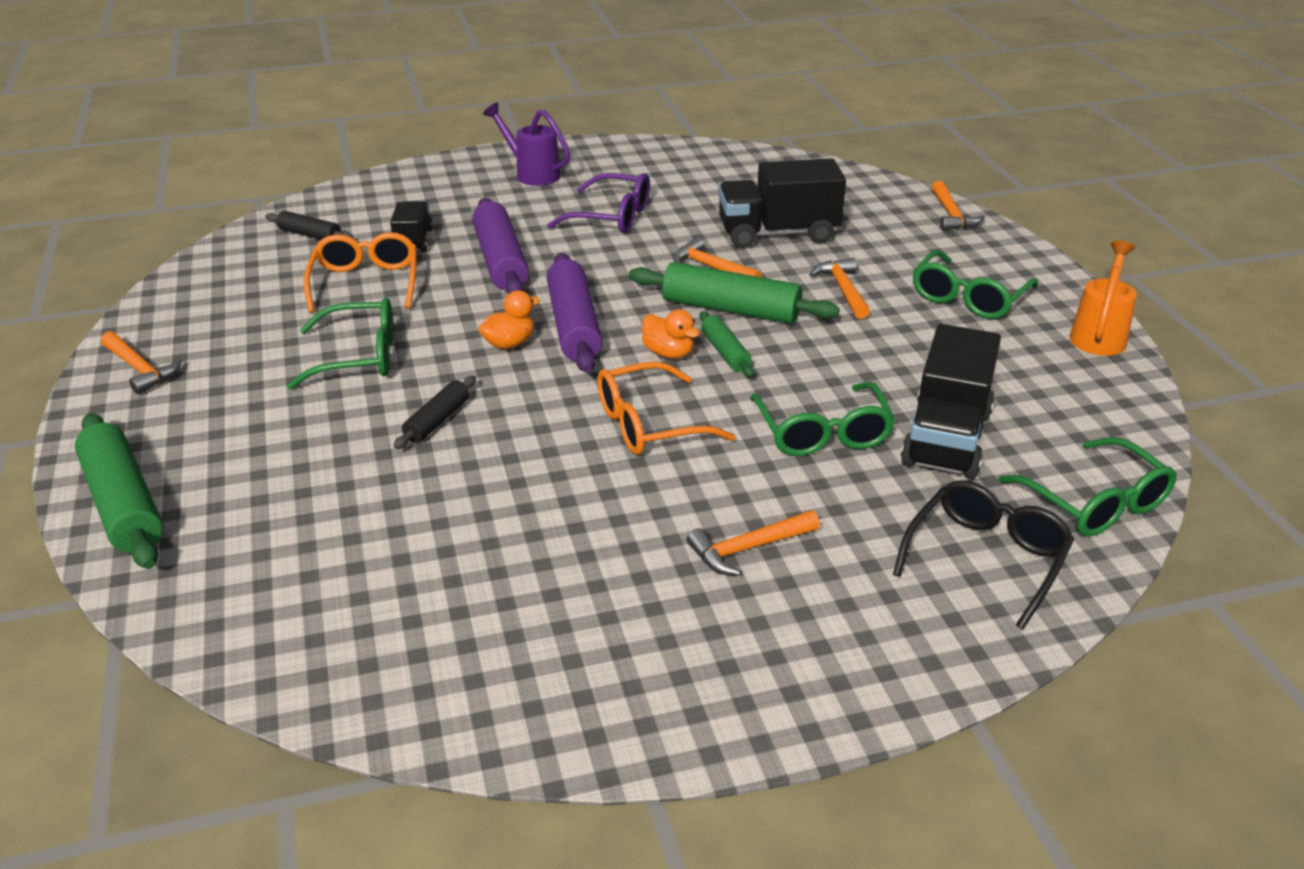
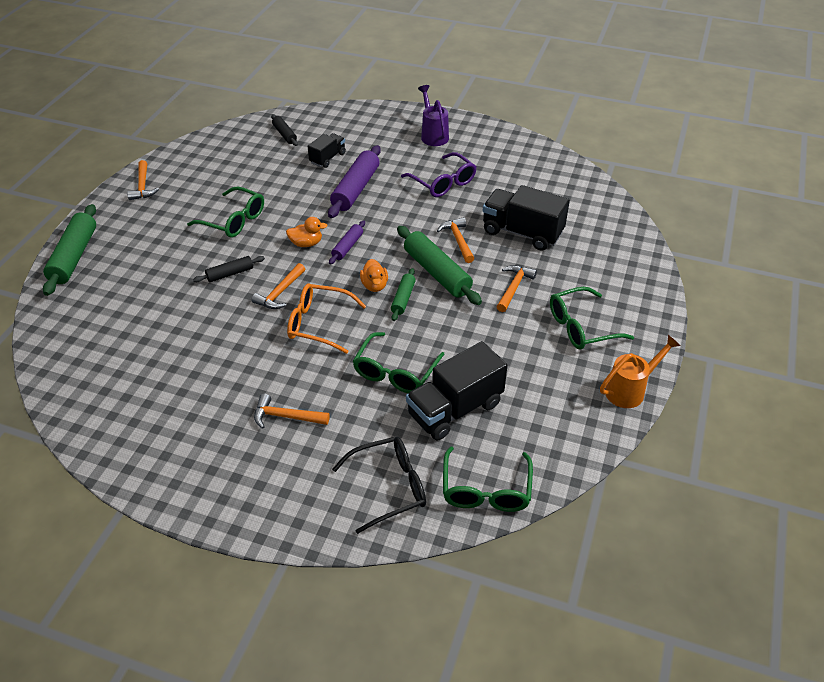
camera: 35 degrees right, 10 degrees up
orange glasses [304,232,416,313] -> none
purple rolling pin [547,253,603,373] -> purple rolling pin [329,221,365,265], size x0.54
orange hammer [931,181,985,231] -> orange hammer moved to [252,263,305,309]

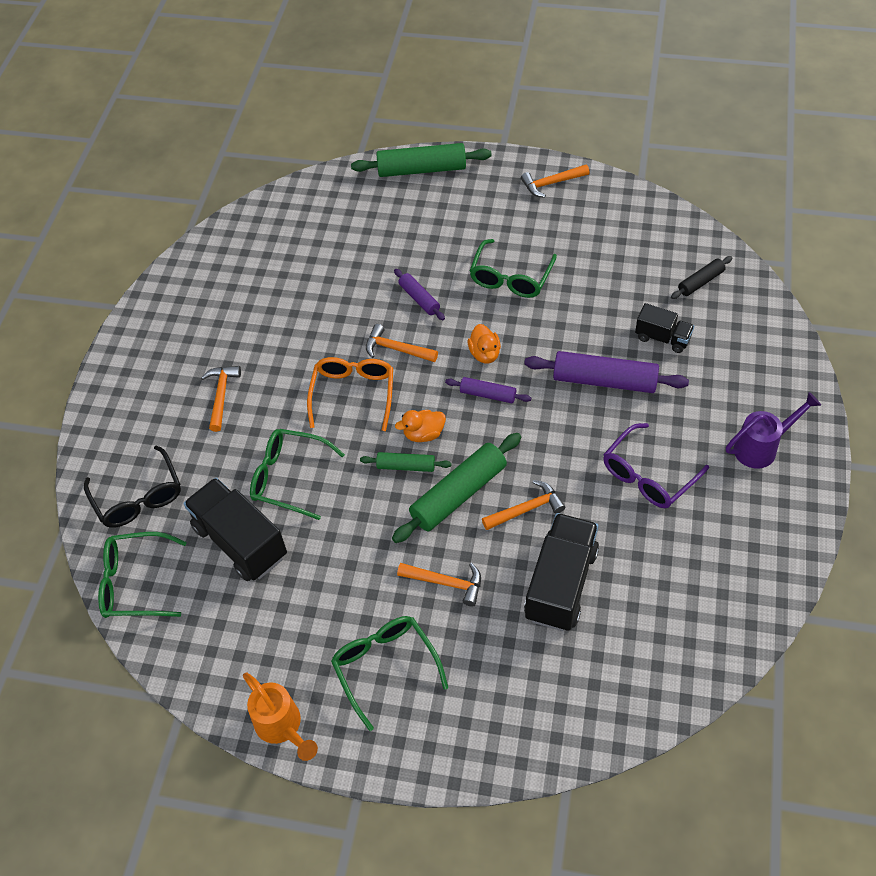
camera: 85 degrees right, 10 degrees up
black rolling pin [193,256,265,282] -> purple rolling pin [394,269,445,320]

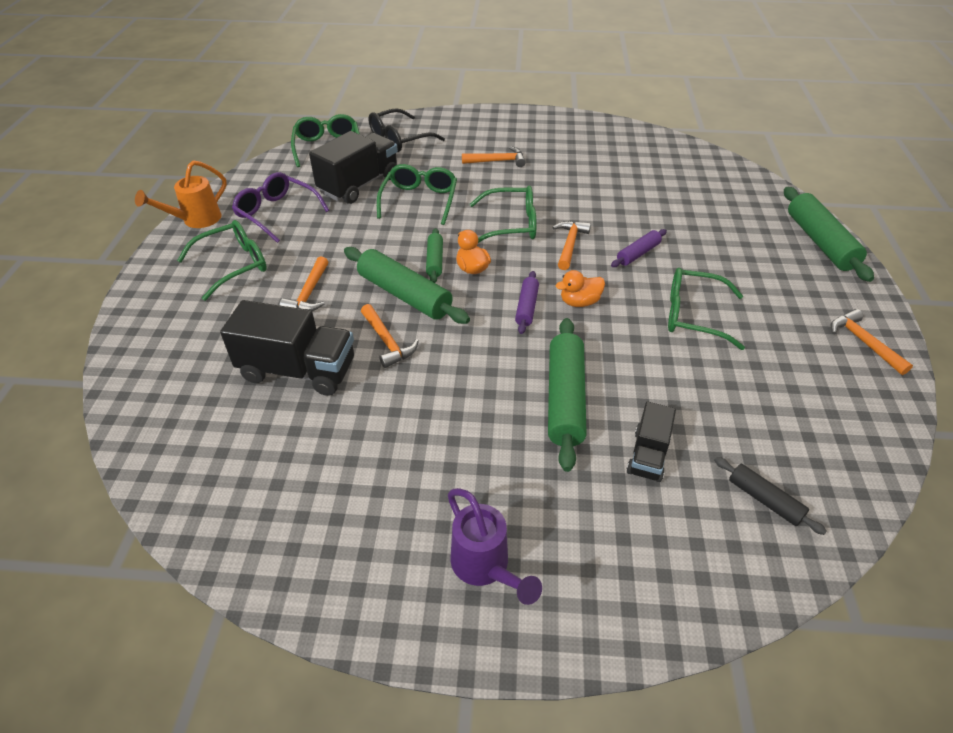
camera: 80 degrees right, 10 degrees down
orange glasses [307,357,393,431] -> green glasses [470,185,536,243]
purple rolling pin [524,351,689,393] -> green rolling pin [548,318,587,472]
purple glasses [603,423,709,508] -> purple glasses moved to [232,172,329,243]

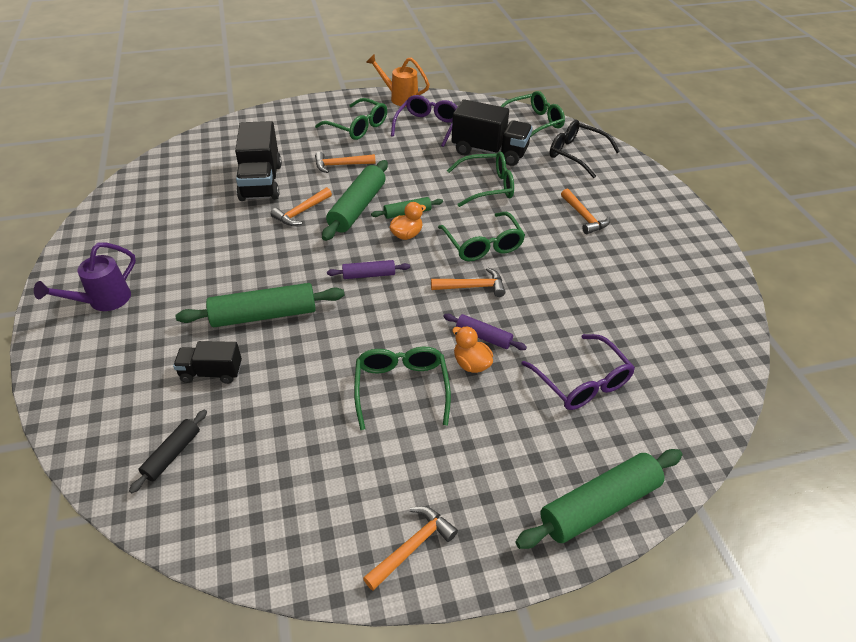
camera: 70 degrees right, 0 degrees up
orange duck [556,270,605,307] -> orange duck moved to [452,326,493,373]
none -> purple glasses [521,334,635,410]

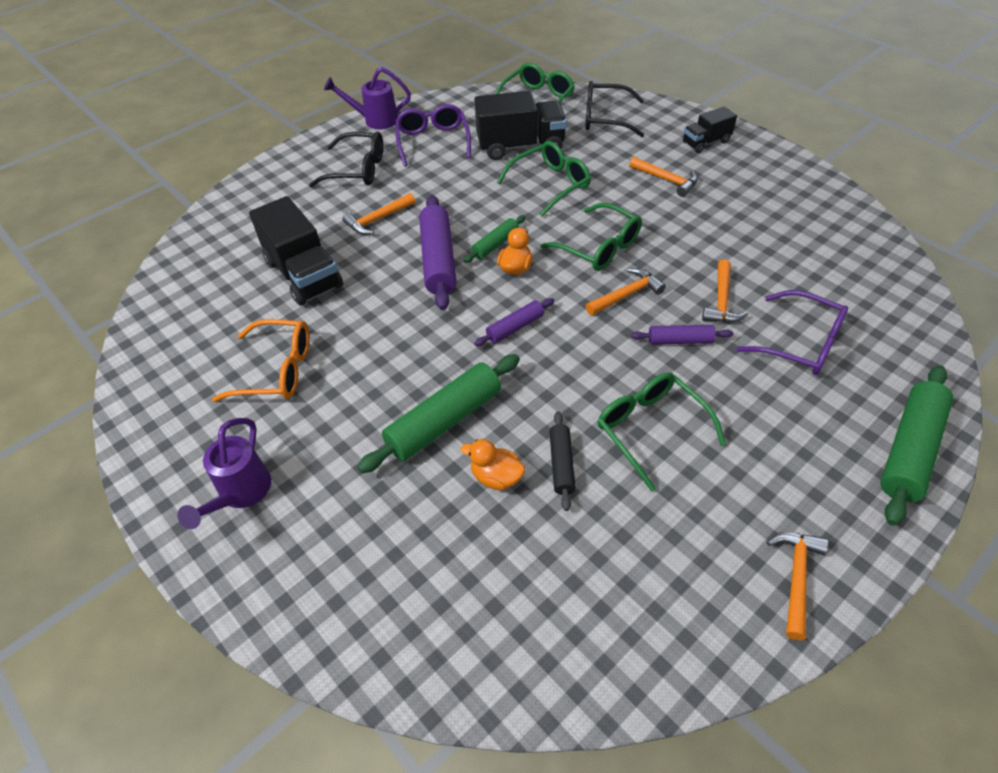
camera: 25 degrees left, 5 degrees up
black rolling pin [129,410,207,493] -> black rolling pin moved to [549,411,576,511]
black truck [173,341,242,384] -> black truck moved to [683,106,737,153]
orange hammer [271,187,332,226] -> orange hammer moved to [702,259,749,323]
green glasses [315,98,387,140] -> black glasses [309,131,383,187]
green rolling pin [322,160,388,241] -> purple rolling pin [419,195,456,310]
orange watering can [366,54,430,106] -> purple watering can [324,67,411,129]
orange duck [452,326,493,373] -> orange duck moved to [461,439,525,491]
none -> orange glasses [212,319,310,402]

